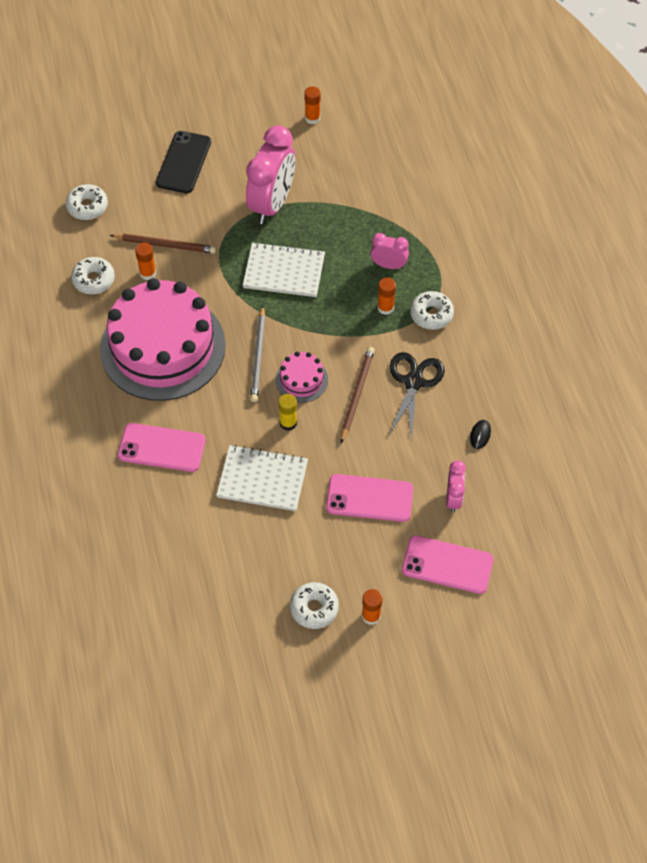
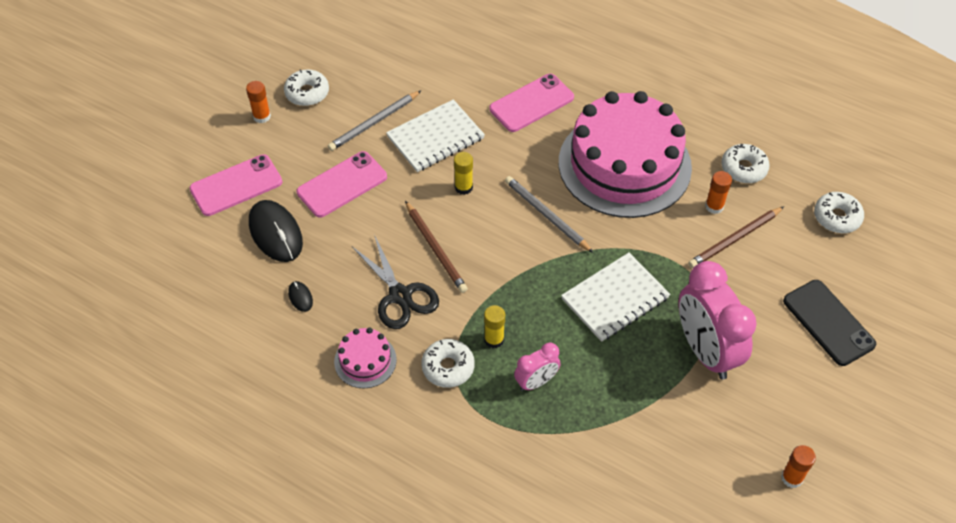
camera: 135 degrees right, 5 degrees down
pink cake [276,352,328,403] -> pink cake moved to [334,328,397,388]
orange glue stick [378,277,396,315] -> yellow glue stick [484,305,505,348]
pink clock [446,460,466,513] -> black mouse [249,200,303,262]
none -> grey pencil [328,91,421,151]

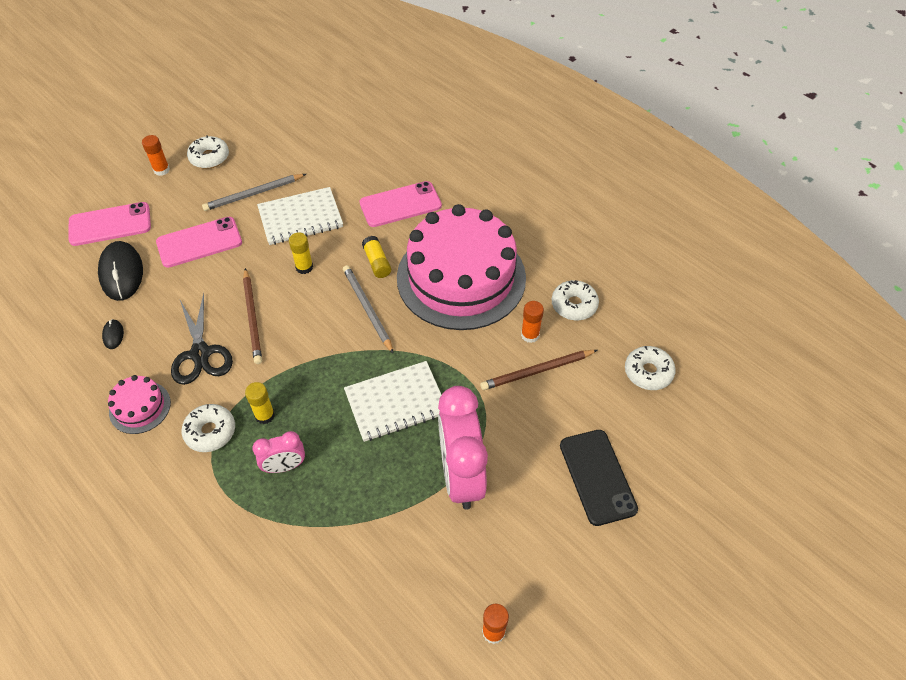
camera: 15 degrees right, 0 degrees up
none -> yellow glue stick [362,236,391,278]

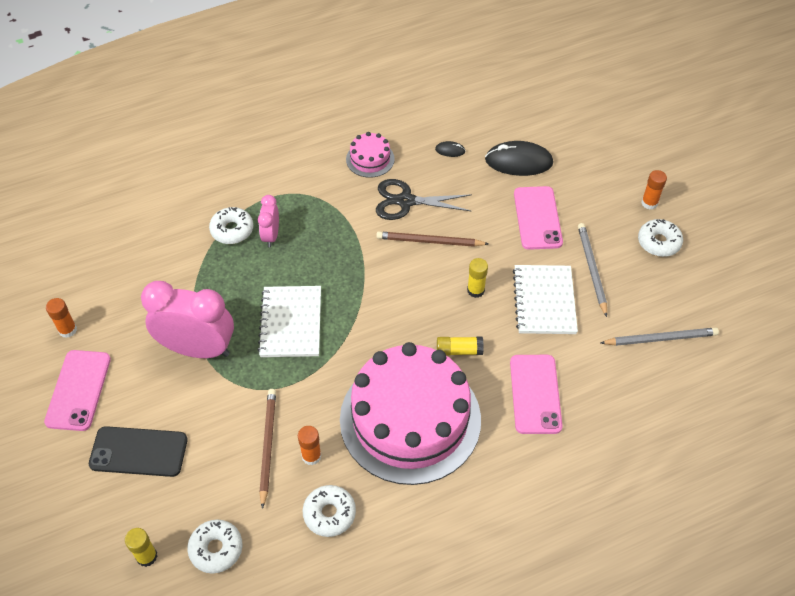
camera: 110 degrees right, 0 degrees up
pink phone [69,202,151,246] -> pink phone moved to [44,350,111,431]
white donut [182,404,235,452] -> white donut moved to [209,207,253,244]
yellow glue stick [245,382,275,424] -> yellow glue stick moved to [125,528,158,567]
grey pencil [343,265,394,354] -> grey pencil moved to [601,328,719,346]

